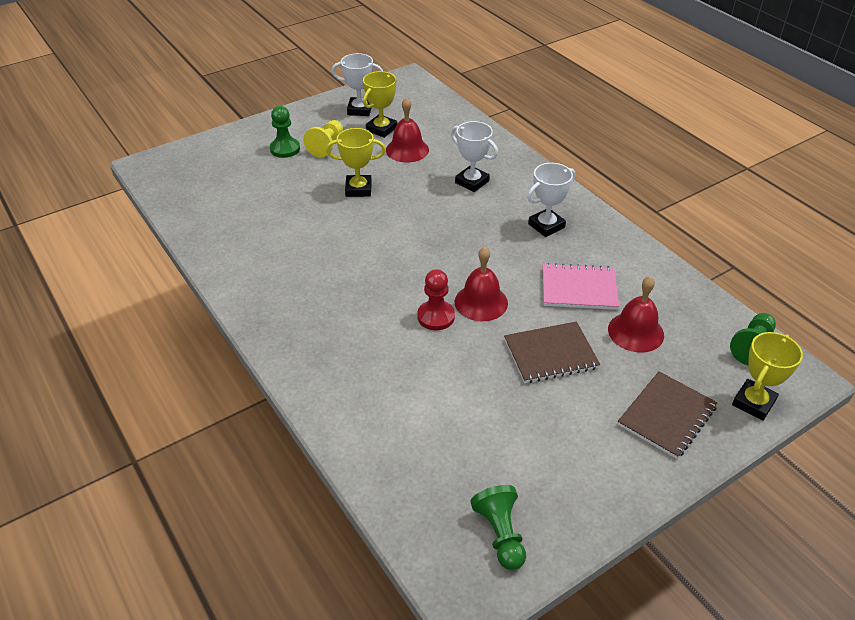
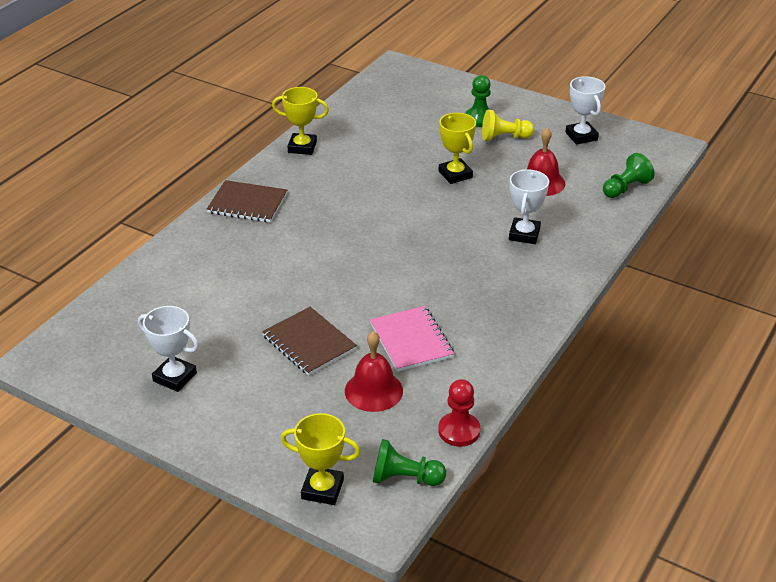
camera: 65 degrees right, 5 degrees down
yellow trophy [363,71,397,138] -> yellow trophy moved to [272,87,329,155]
red pawn [417,269,455,330] -> red pawn moved to [438,379,480,447]
red bell [455,247,508,321] -> none
green pawn [470,485,526,570] -> green pawn moved to [603,153,655,198]
white trophy [527,163,575,237] -> white trophy moved to [138,306,199,392]
brown notebook [618,371,718,459] -> brown notebook moved to [207,180,287,223]

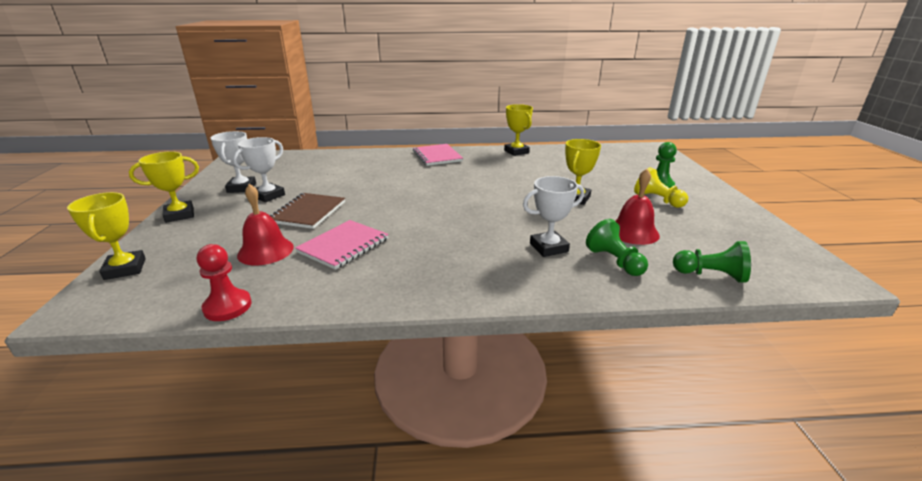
camera: 55 degrees right, 10 degrees down
brown notebook [207,180,287,223] -> pink notebook [413,144,463,166]
green pawn [373,439,446,486] -> green pawn moved to [586,219,648,276]
white trophy [565,76,605,145] -> white trophy moved to [233,137,285,202]
none -> yellow trophy [129,151,199,223]

